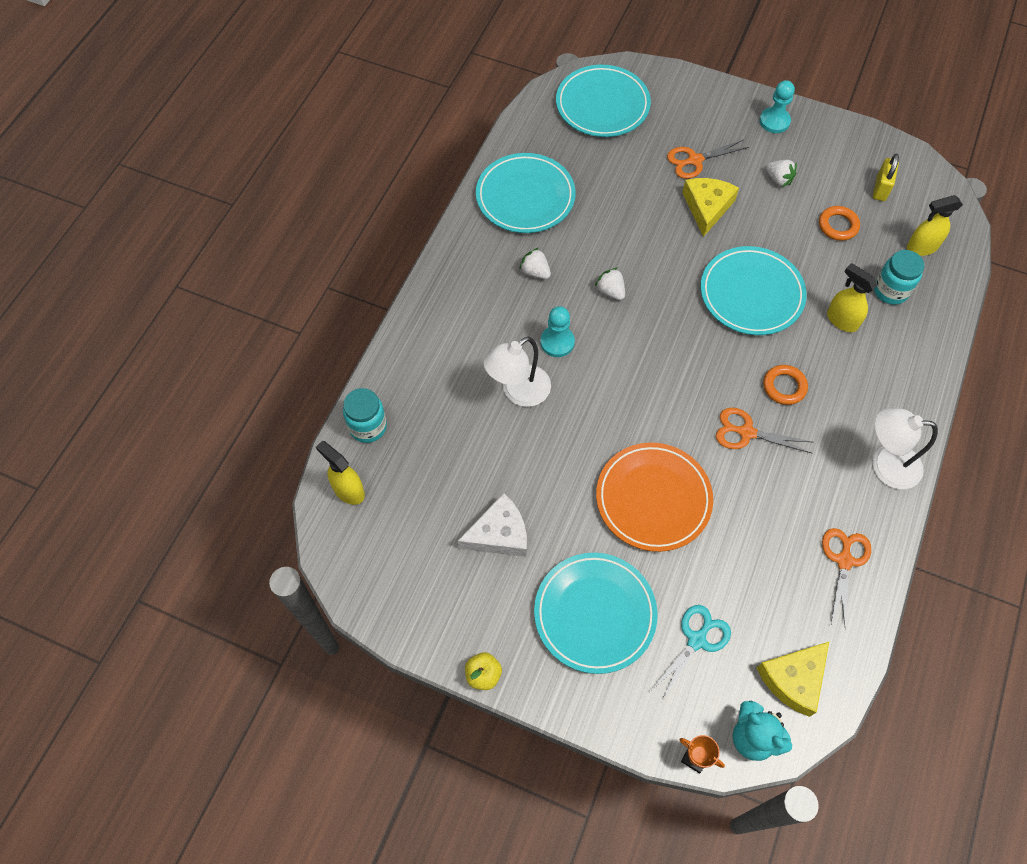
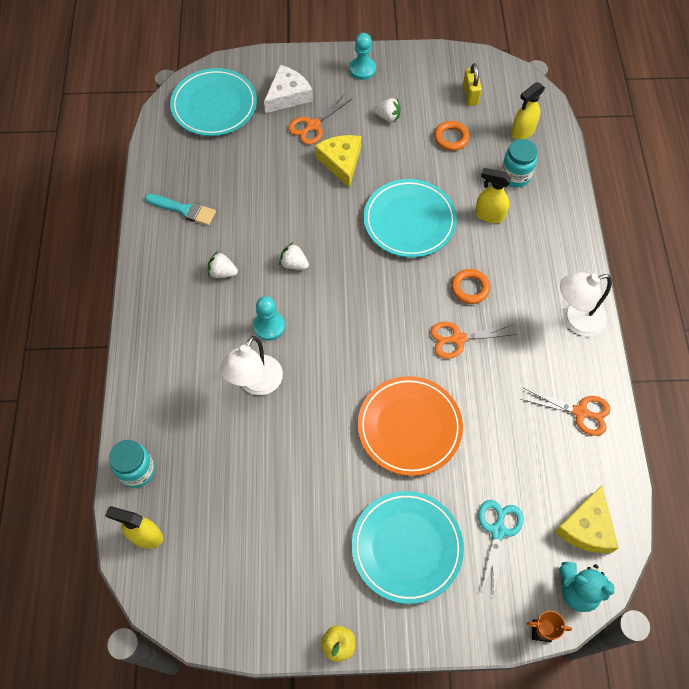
camera: 25 degrees left, 0 degrees up
white cheese [458,493,527,557] -> white cheese moved to [264,65,313,113]
turquoise plate [476,153,576,233] -> turquoise brush [145,194,216,226]
orange scissors [822,528,871,629] -> orange scissors turned 120 degrees clockwise [521,388,611,436]

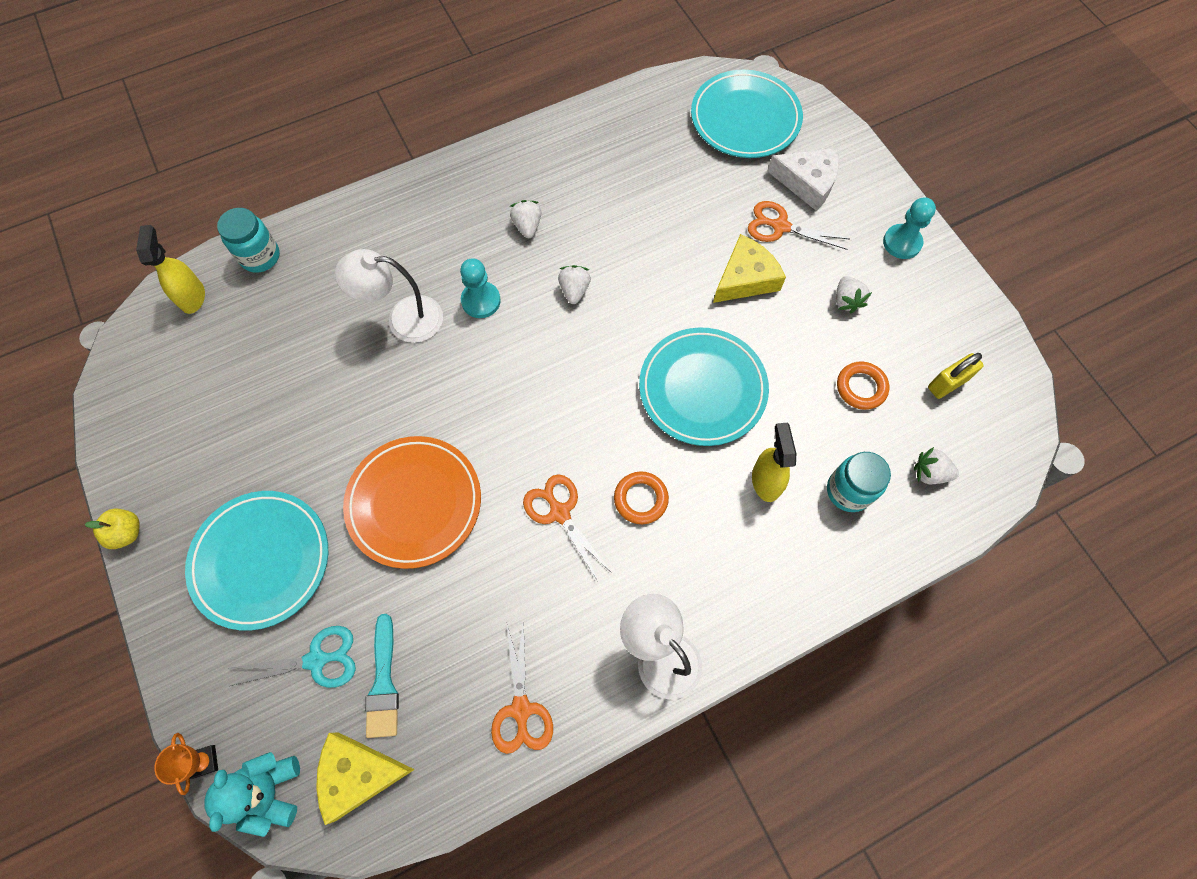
camera: 65 degrees right, 5 degrees up
turquoise brush [145,194,216,226] -> turquoise brush moved to [365,614,399,738]
yellow spray bottle [511,82,545,140] -> white strawberry [914,447,959,484]

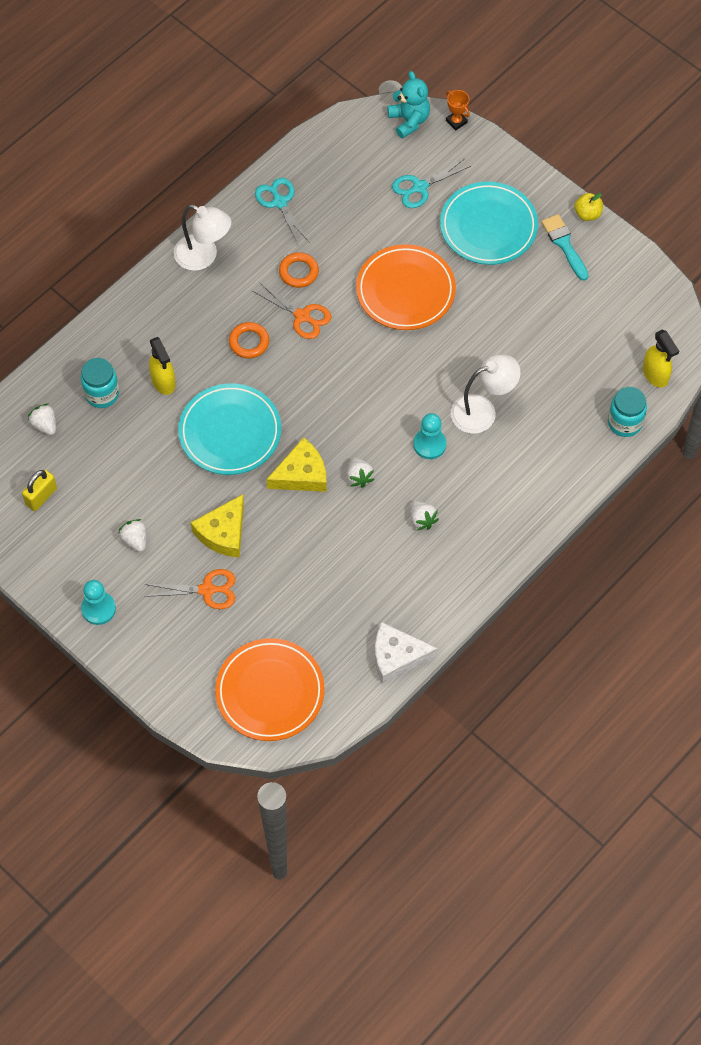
camera: 160 degrees right, 5 degrees down
yellow cheese [316,733,415,825] -> yellow cheese moved to [266,437,327,492]
turquoise brush [365,614,399,738] -> turquoise brush moved to [541,214,589,281]
orange scissors [491,620,553,754] -> turquoise scissors [255,178,310,245]
turquoise plate [691,70,803,158] -> orange plate [215,638,325,741]
white cheese [767,148,839,211] -> white cheese moved to [375,622,438,684]
orange ring [837,361,889,410] -> orange ring moved to [279,252,319,288]
white strawberry [914,447,959,484] -> white strawberry turned 120 degrees counterclockwise [28,403,56,435]

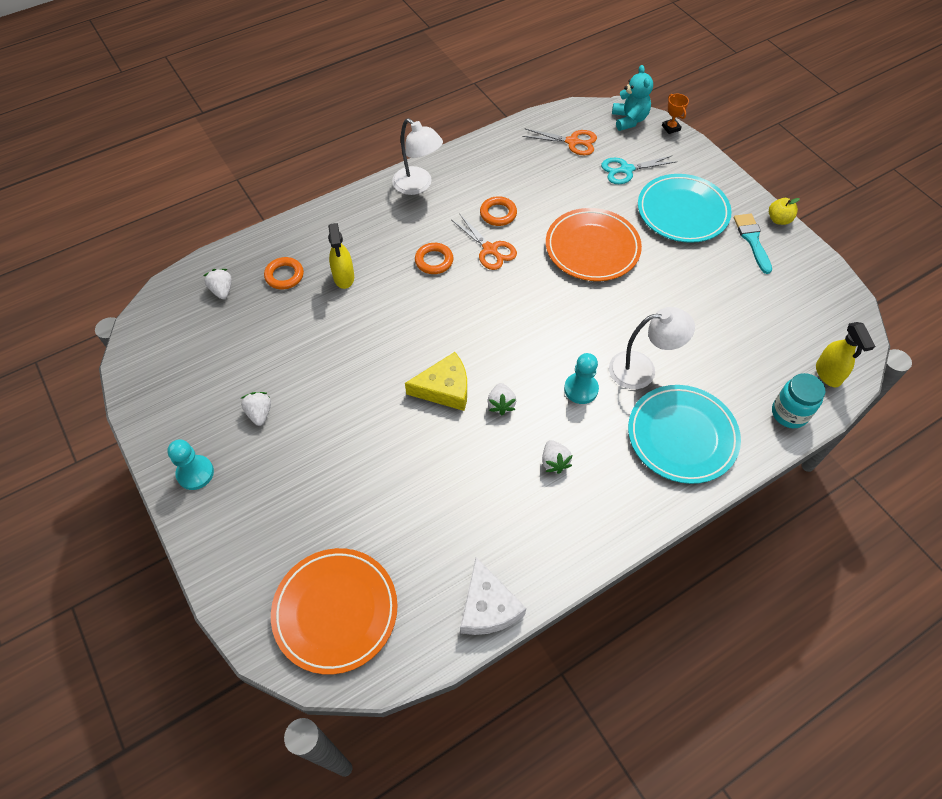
camera: 15 degrees right, 5 degrees down
yellow padlock [22,470,57,511] -> none
turquoise jar [81,358,119,408] -> orange ring [264,257,304,289]
orange scissors [145,569,235,609] -> orange scissors moved to [522,128,597,156]
turquoise plate [178,383,281,475] -> turquoise plate moved to [628,385,741,484]
yellow cheese [191,494,244,558] -> none
turquoise scissors [255,178,310,245] -> none
white cheese [375,622,438,684] -> white cheese turned 120 degrees counterclockwise [460,557,526,635]

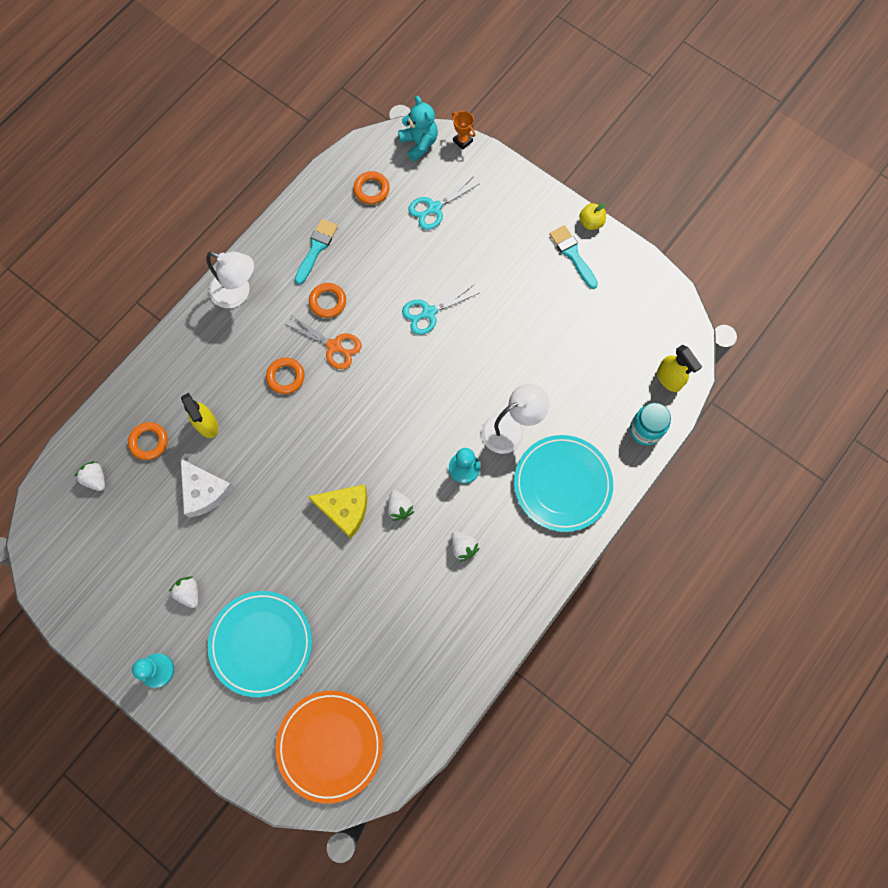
camera: 20 degrees left, 15 degrees up
yellow cheese [405,352,467,411] -> yellow cheese turned 45 degrees clockwise [308,484,367,539]
white cheese [460,557,526,635] -> white cheese moved to [180,458,234,518]
orange scissors [522,128,597,156] -> orange ring [353,171,390,204]
orange plate [546,208,642,281] -> turquoise scissors [402,284,479,335]
turquoise plate [638,174,732,243] -> turquoise plate moved to [208,591,312,697]
none -> turquoise brush [295,219,338,285]

